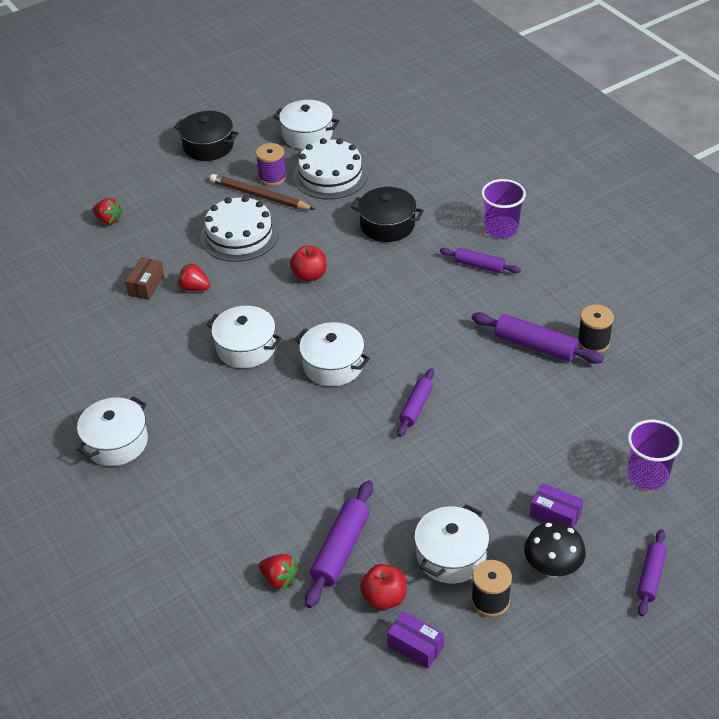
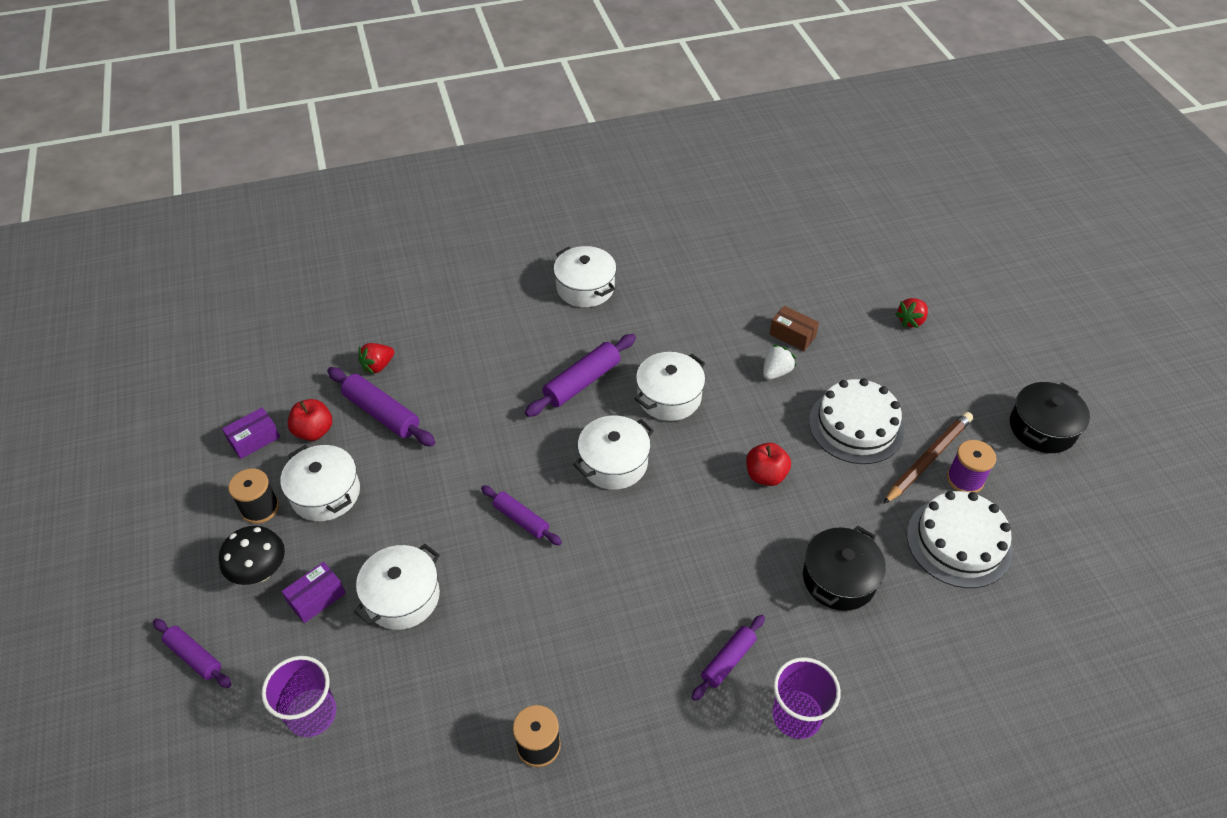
camera: 105 degrees right, 5 degrees up
red strawberry [177,262,210,291] -> white strawberry [763,344,796,380]
white pot [273,100,339,149] -> white pot moved to [354,544,440,630]
purple rolling pin [472,312,604,364] -> purple rolling pin moved to [525,334,636,417]

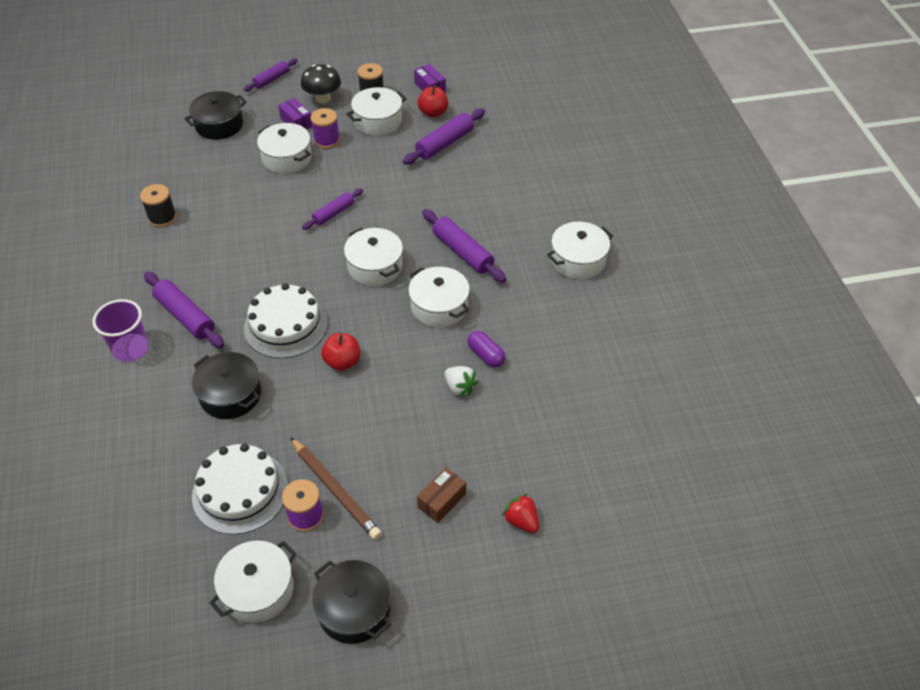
camera: 95 degrees right, 0 degrees up
purple cup [261,656,336,737] -> black pot [184,91,247,140]
red strawberry [358,343,394,374] -> none
purple rolling pin [692,615,765,701] -> purple rolling pin [144,272,224,348], size x1.55
brown box [770,306,819,351] -> brown box moved to [417,468,466,523]
white cake [809,378,905,464] -> white cake moved to [244,283,328,358]
none -> white pot [209,541,297,623]
none -> purple spool [310,108,340,149]
none -> purple capsule [468,331,506,368]

